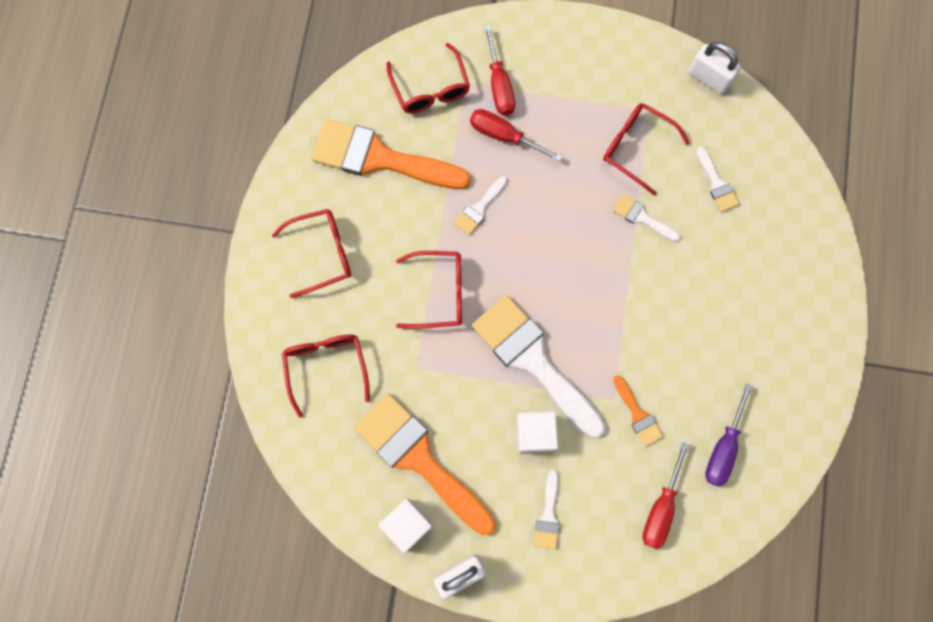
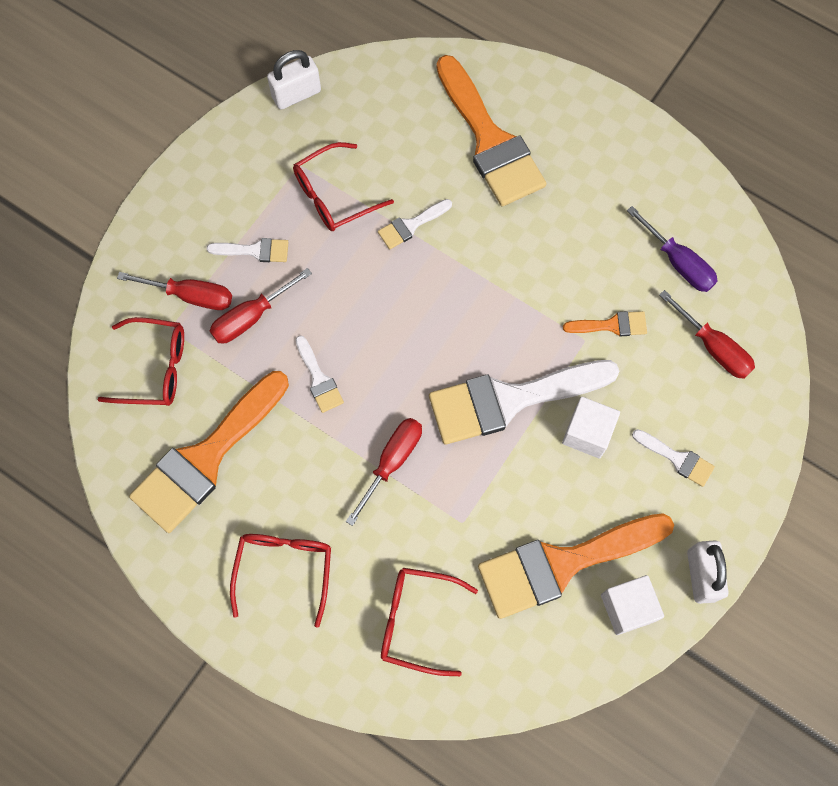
camera: 65 degrees left, 5 degrees down
red glasses [396,251,462,329] -> red screwdriver [346,418,422,526]
white brush [696,146,739,212] -> white brush moved to [207,238,289,262]
none -> orange brush [436,55,547,206]

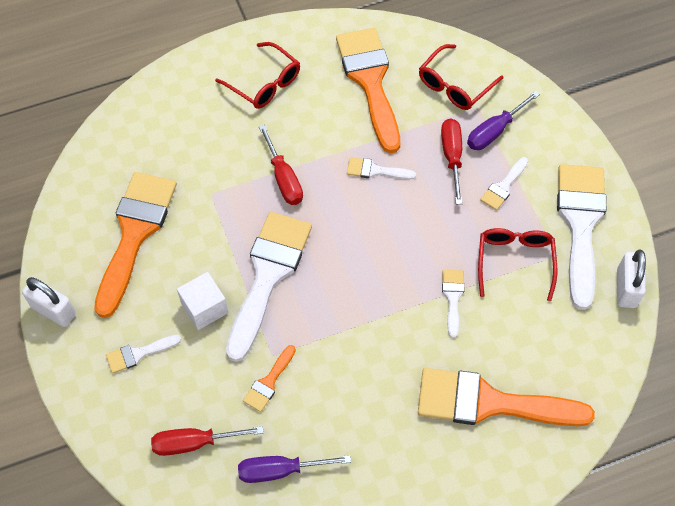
camera: 125 degrees right, 10 degrees down
red screwdriver [117,272,232,310] -> purple screwdriver [467,91,540,150]
red glasses [381,568,478,676] -> none
white cube [601,575,664,635] -> none
none -> white brush [557,164,607,310]

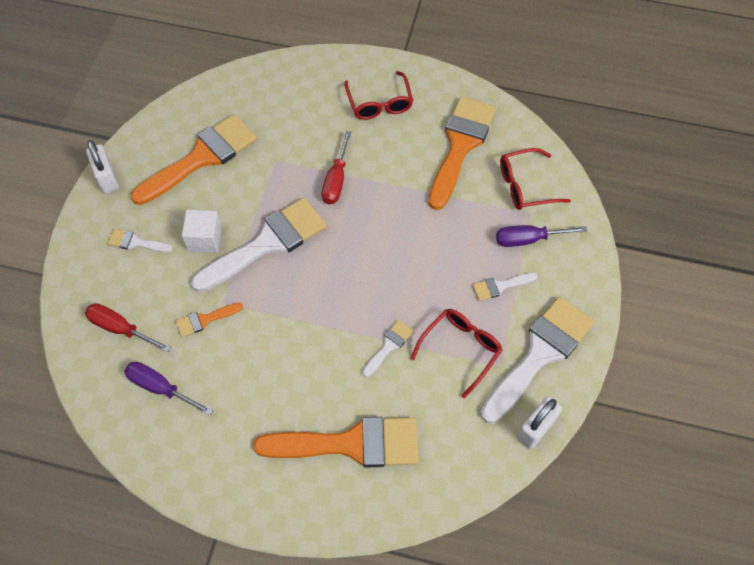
camera: 35 degrees right, 0 degrees up
white brush [347,157,416,179] -> none
orange brush [418,368,595,426] -> orange brush turned 135 degrees clockwise [253,417,419,468]
red screwdriver [441,118,463,204] -> none

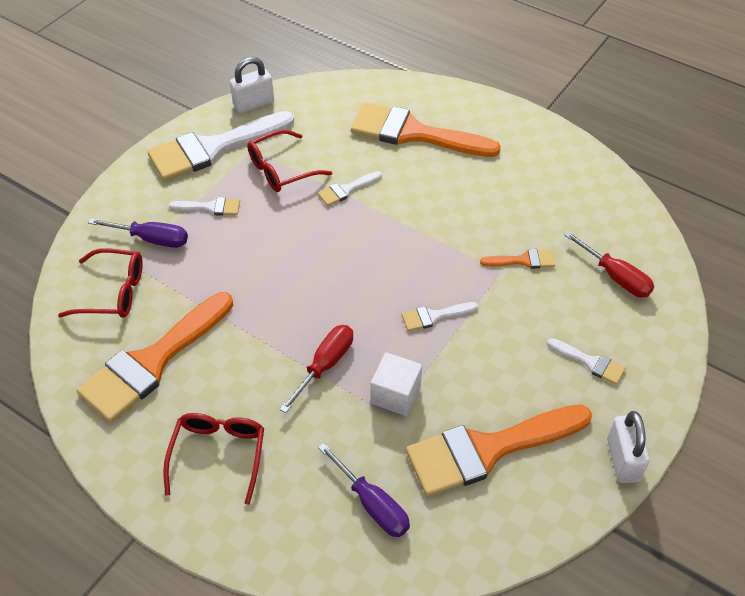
camera: 160 degrees left, 10 degrees down
purple screwdriver [124,362,213,416] -> purple screwdriver moved to [318,443,410,537]
white cube [182,210,222,253] -> white cube moved to [371,352,422,416]
white brush [191,198,327,292] -> white brush [401,302,478,331], size x0.44

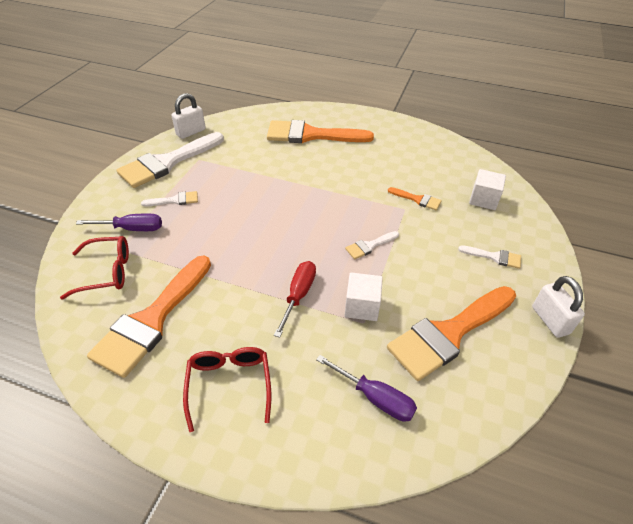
camera: 15 degrees left, 5 degrees down
red glasses [247,130,332,192] -> none
white brush [318,171,382,206] -> none
orange brush [480,249,555,269] -> orange brush turned 45 degrees clockwise [388,187,442,210]
red screwdriver [564,231,654,297] -> white cube [469,169,506,210]

